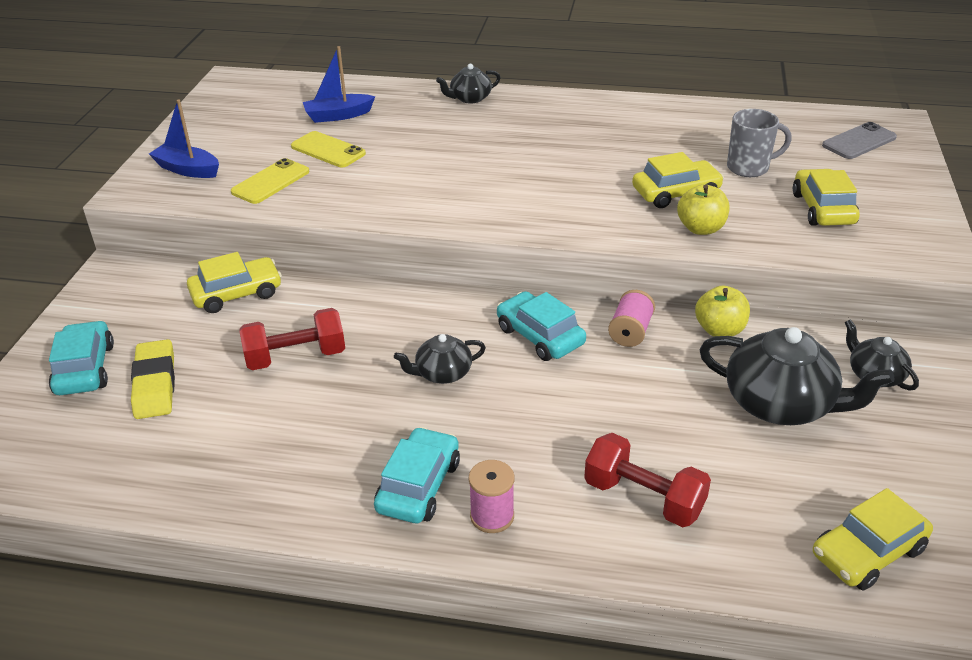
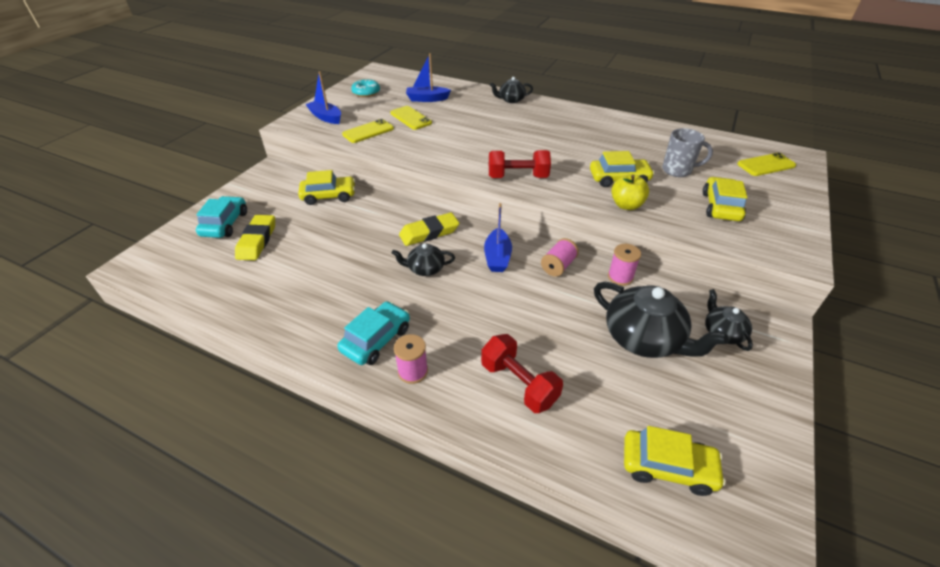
camera: 15 degrees right, 5 degrees up
red dumbbell [239,308,345,370] -> red dumbbell moved to [489,150,551,178]
turquoise car [497,291,586,361] -> blue boat [484,203,512,272]
yellow apple [695,285,750,337] -> pink spool [608,244,641,286]
yellow car [813,488,933,591] -> yellow car turned 150 degrees counterclockwise [624,426,726,496]
grey phone [822,122,897,159] -> yellow phone [737,153,796,176]
none -> turquoise donut [351,79,380,97]
none -> yellow eraser [399,212,459,246]

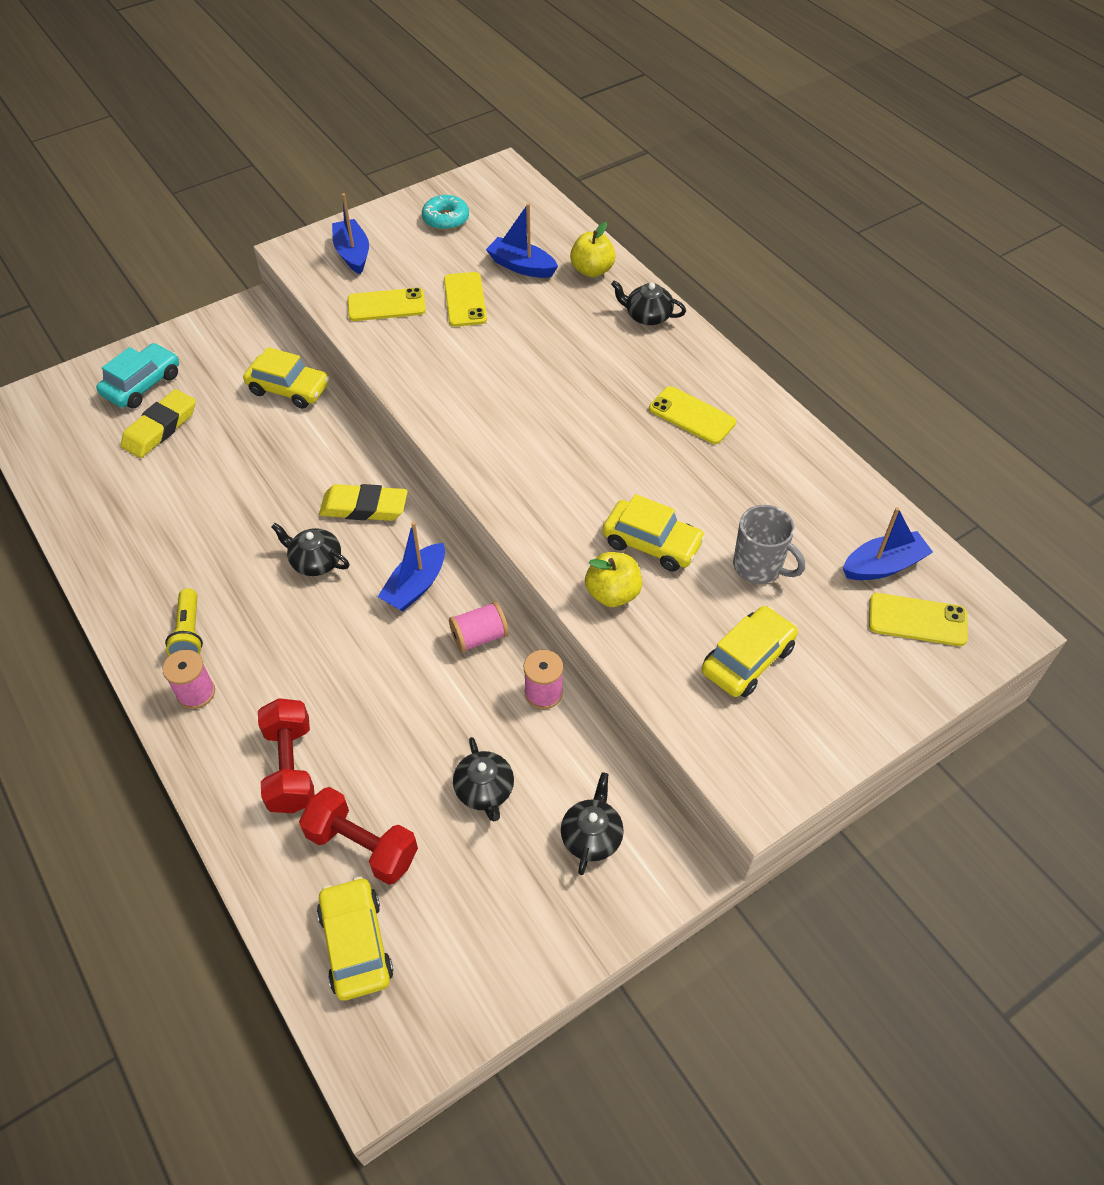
camera: 30 degrees right, 10 degrees up
turquoise car [337,301,410,365] -> yellow flashlight [165,588,203,656]
red dumbbell [489,150,551,178] -> red dumbbell moved to [299,787,418,885]
black teapot [594,282,729,358] -> black teapot [453,737,514,821], size x0.54
yellow car [624,426,726,496] -> yellow car turned 150 degrees counterclockwise [317,877,394,1001]
none -> yellow apple [570,222,616,277]
none -> yellow phone [649,386,736,444]
none -> blue boat [843,507,933,580]

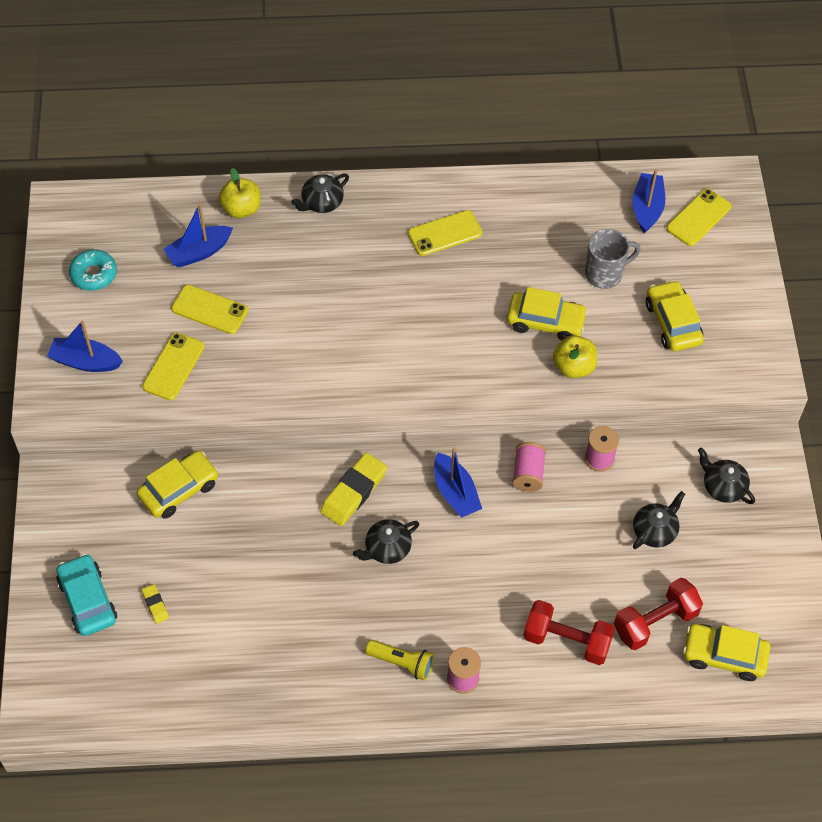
camera: 60 degrees left, 5 degrees up
yellow eraser [121,389,196,458] -> yellow eraser [142,584,169,624], size x0.49
black teapot [453,737,514,821] -> black teapot turned 60 degrees counterclockwise [633,491,685,549]
yellow car [603,494,706,571] -> yellow car turned 45 degrees clockwise [507,287,588,341]

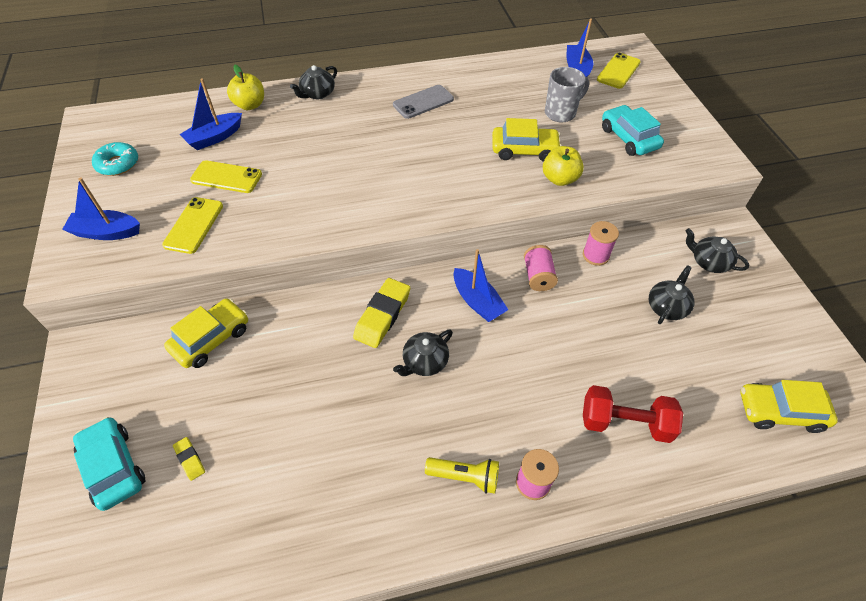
camera: 10 degrees left, 5 degrees down
yellow phone [408,210,482,256] -> grey phone [393,85,454,119]
red dumbbell [614,578,703,650] -> none
yellow car [646,280,704,351] -> turquoise car [602,105,664,156]

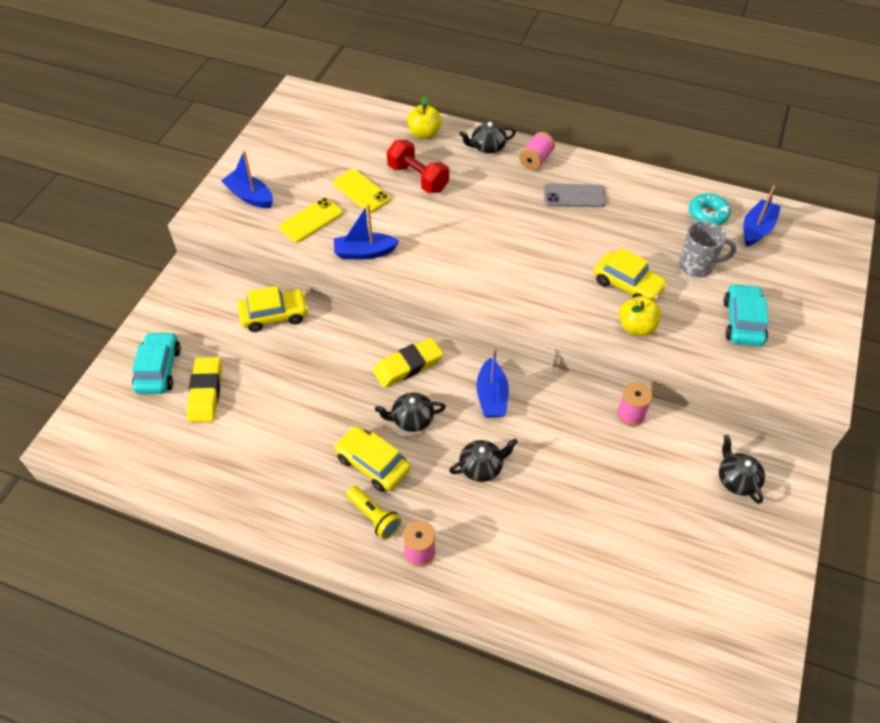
camera: 35 degrees right, 0 degrees up
turquoise donut [92,142,138,176] -> turquoise donut moved to [689,193,731,225]
yellow eraser [173,437,205,481] -> yellow eraser [187,357,222,422], size x2.06
blue boat [180,78,242,150] -> blue boat moved to [334,204,400,259]
pink spool [524,245,558,291] -> pink spool moved to [519,132,555,170]
red dumbbell [583,385,683,443] -> red dumbbell moved to [387,140,449,193]
yellow phone [597,53,641,89] -> none
black teapot [649,265,694,324] -> black teapot moved to [449,439,518,482]
yellow car [740,380,838,433] -> yellow car moved to [334,426,410,492]

